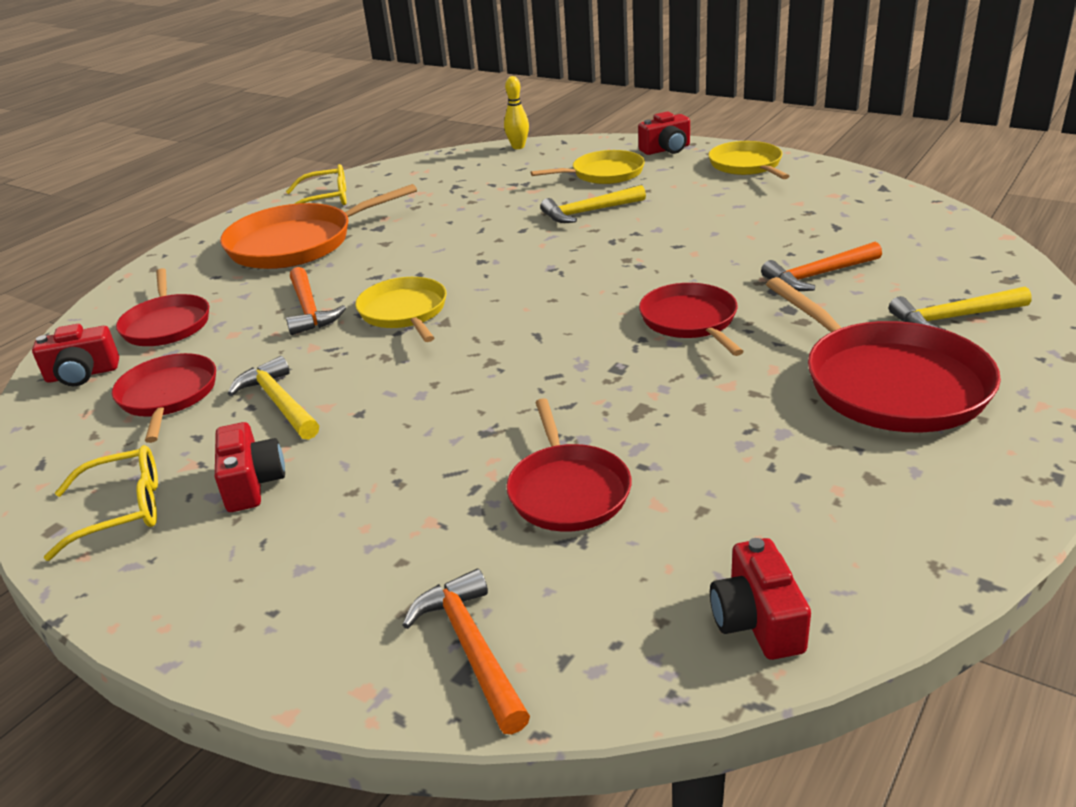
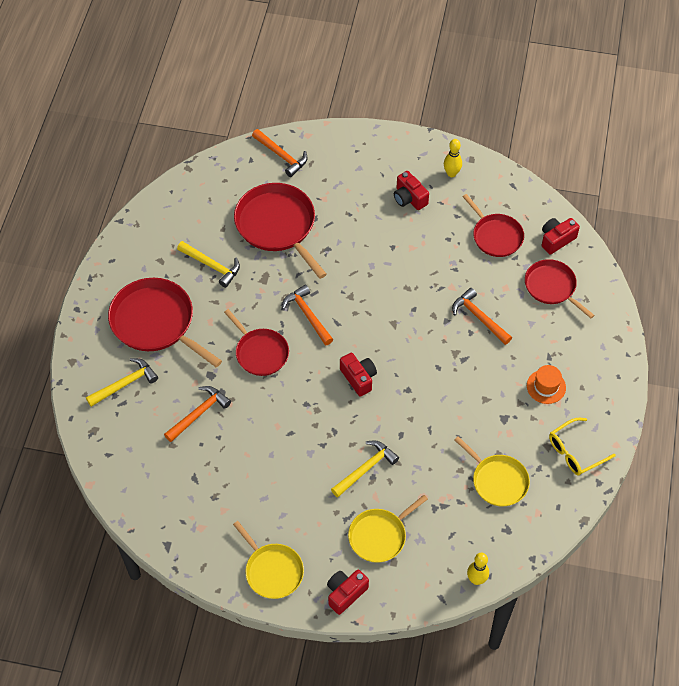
camera: 155 degrees right, 25 degrees up
yellow glasses [44,445,158,561] -> yellow bowling pin [444,139,462,177]
orange pan [220,184,417,269] -> orange hat [527,365,566,404]
yellow hammer [228,356,319,440] -> yellow hammer moved to [177,241,240,288]
yellow pan [355,277,447,342] -> yellow pan moved to [454,436,530,506]
red pan [506,398,632,532] -> red pan [234,183,327,279], size x1.60
red camera [710,538,811,660] -> red camera moved to [340,353,377,397]
none -> orange hammer [282,285,334,345]

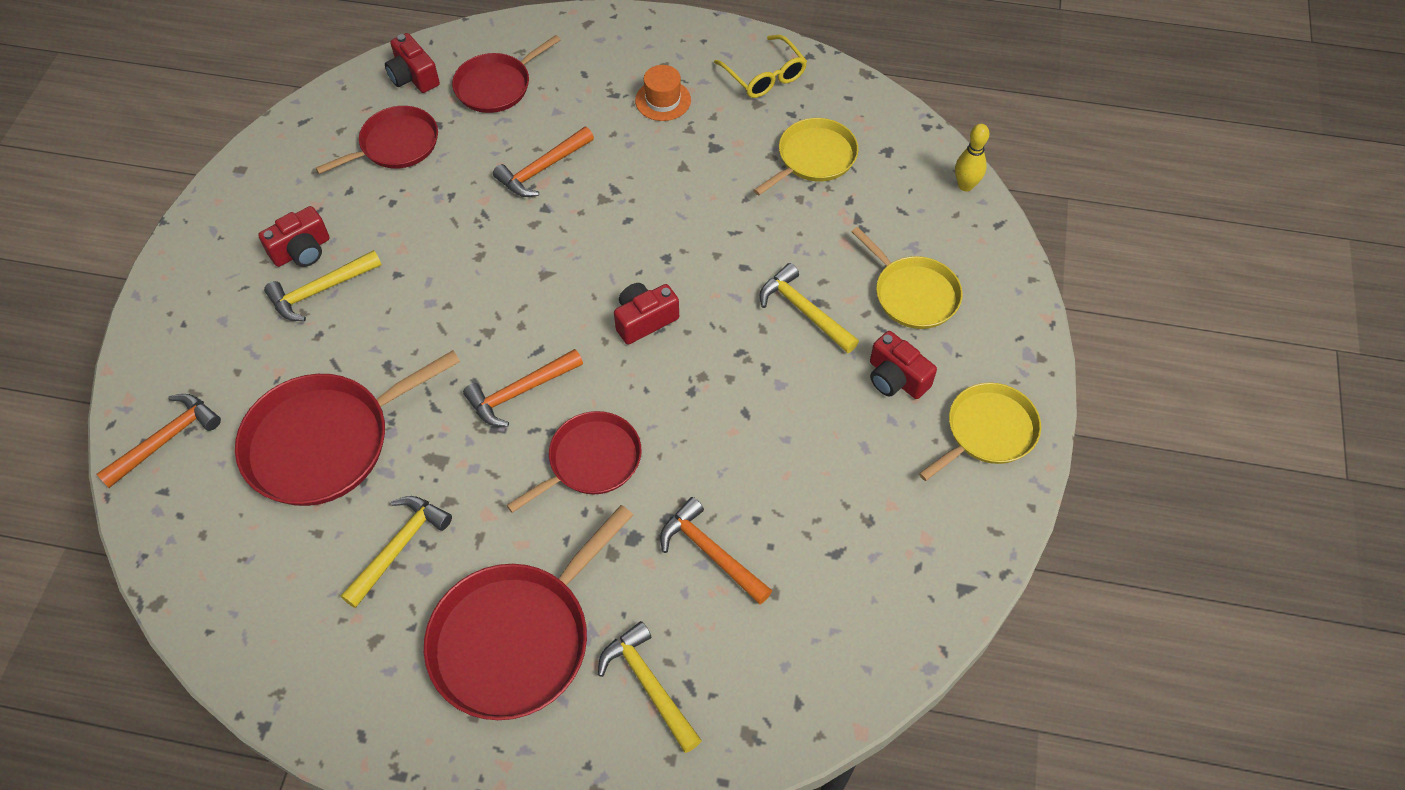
camera: 90 degrees left, 0 degrees up
red camera [327,570,369,615] -> red camera moved to [870,331,937,399]
yellow bowling pin [444,139,462,177] -> none
none -> yellow hammer [264,250,382,321]

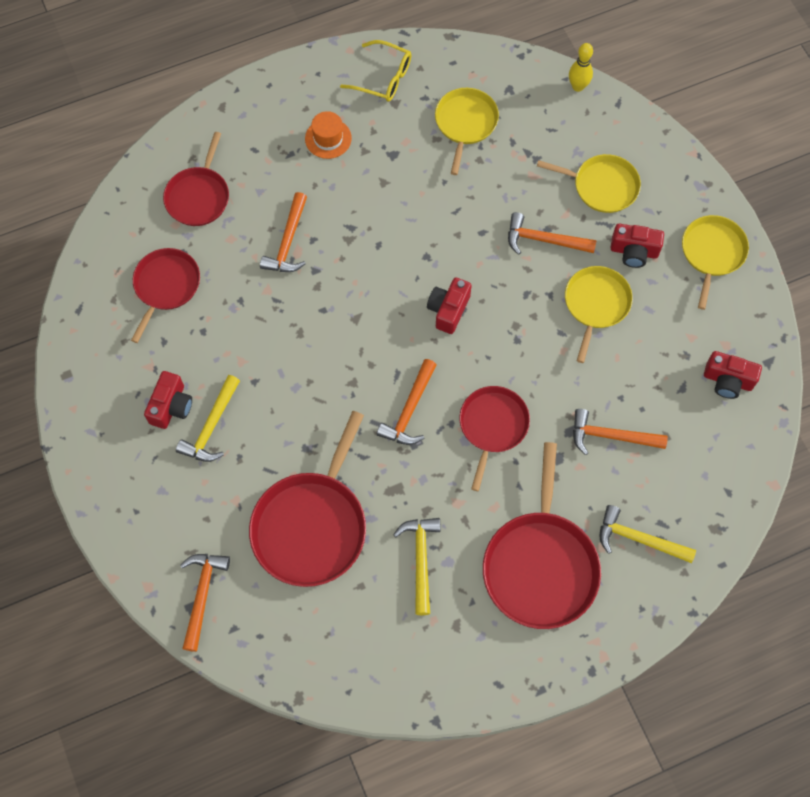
camera: 35 degrees left, 10 degrees up
red camera [385,33,440,93] -> red camera moved to [704,351,762,399]
yellow hammer [760,263,859,353] -> orange hammer [508,212,596,255]
none -> yellow pan [565,266,633,363]

